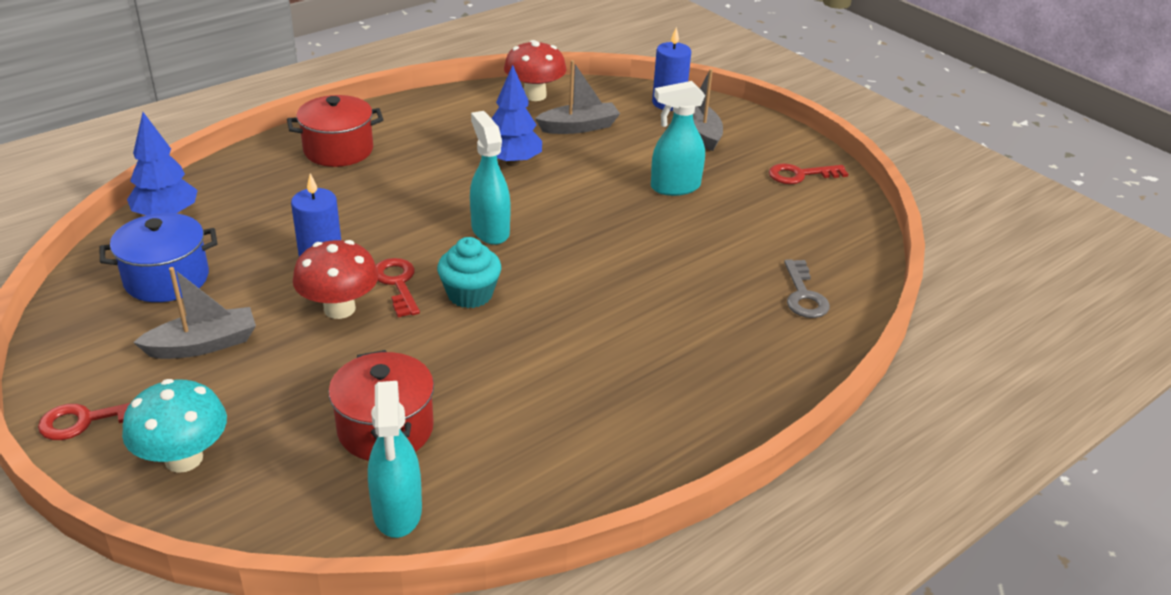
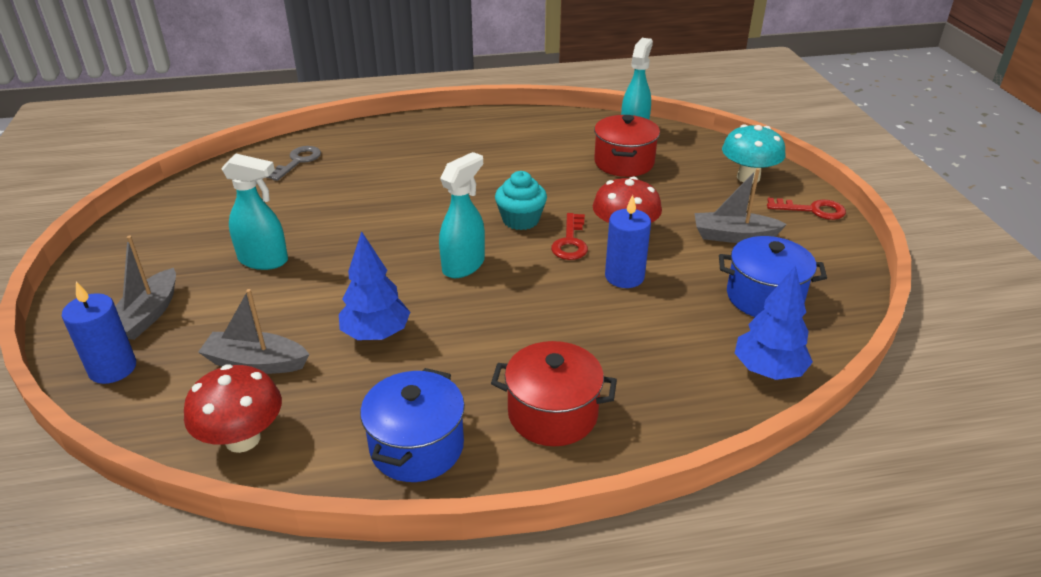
camera: 150 degrees left, 0 degrees up
turquoise spray bottle [470,111,511,245] -> turquoise spray bottle turned 150 degrees counterclockwise [439,152,485,278]
red key [769,163,848,184] -> none
none -> blue pot [360,368,465,482]

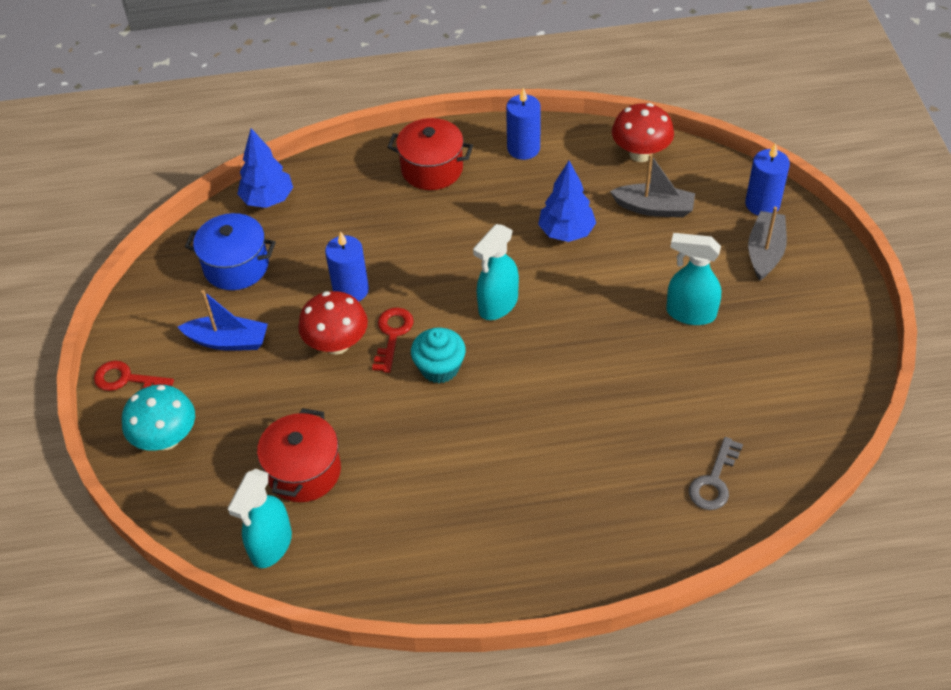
camera: 175 degrees left, 15 degrees up
blue pot [360,368,465,482] -> blue candle [506,88,541,160]
grey boat [694,168,787,243] -> blue boat [178,290,268,351]

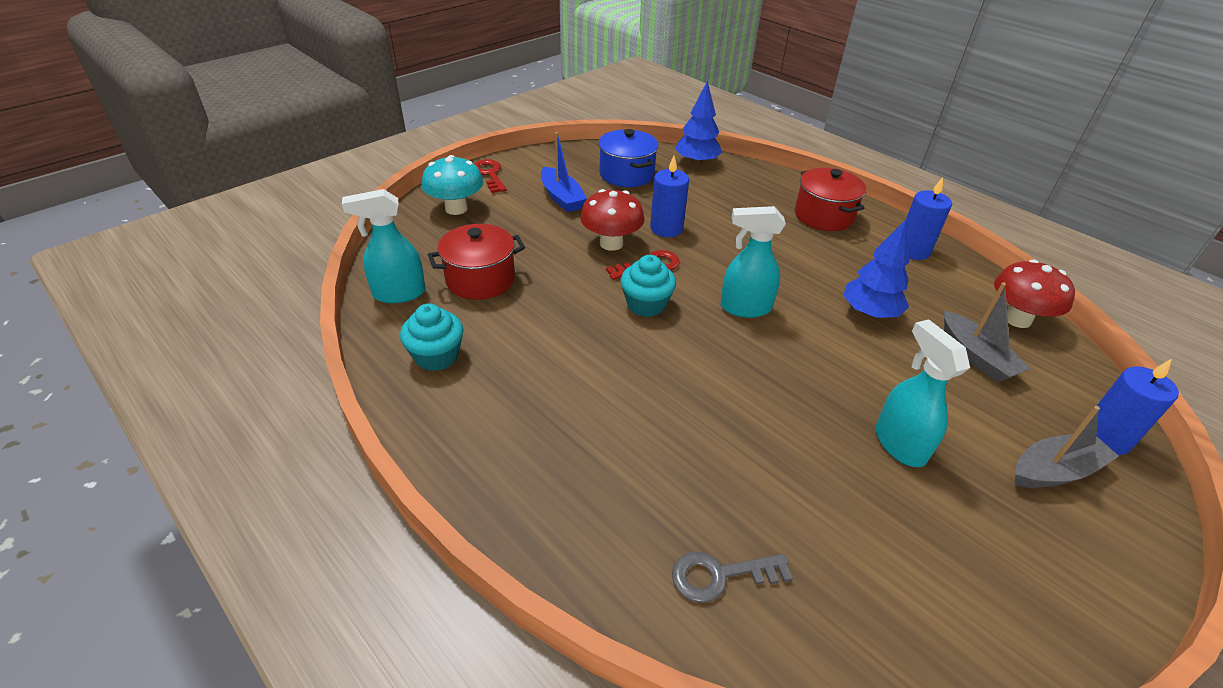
camera: 50 degrees right, 10 degrees down
none -> turquoise cupcake [400,304,463,371]

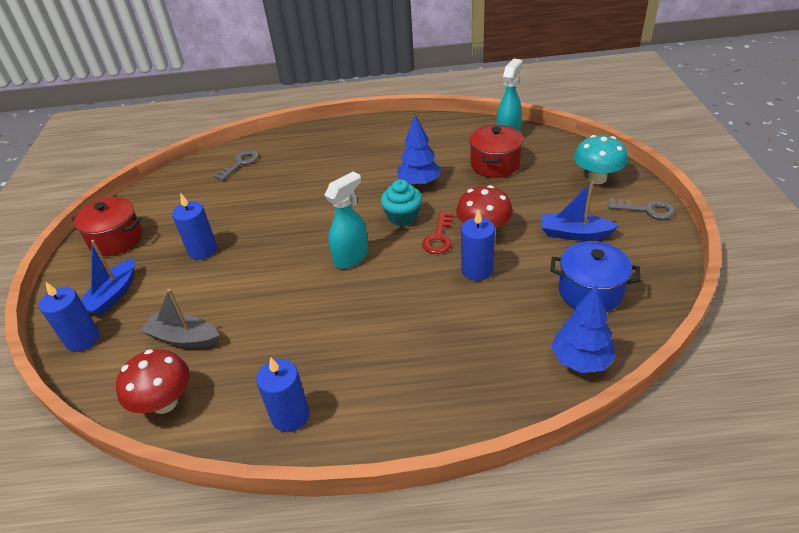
camera: 135 degrees right, 0 degrees up
turquoise cupcake [400,304,463,371] -> none
red key [474,159,507,193] -> grey key [608,198,675,219]
red pot [795,168,866,231] -> red pot moved to [72,197,143,256]
blue tree [843,220,909,318] -> blue tree moved to [397,114,441,186]
turquoise spray bottle [876,319,970,467] -> blue candle [172,194,217,260]
grey boat [1015,406,1119,488] -> blue boat [81,240,135,316]

